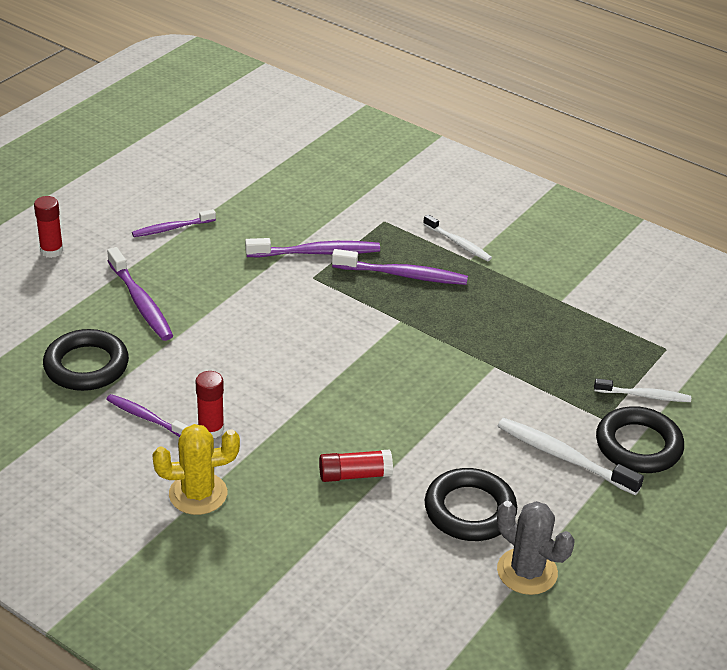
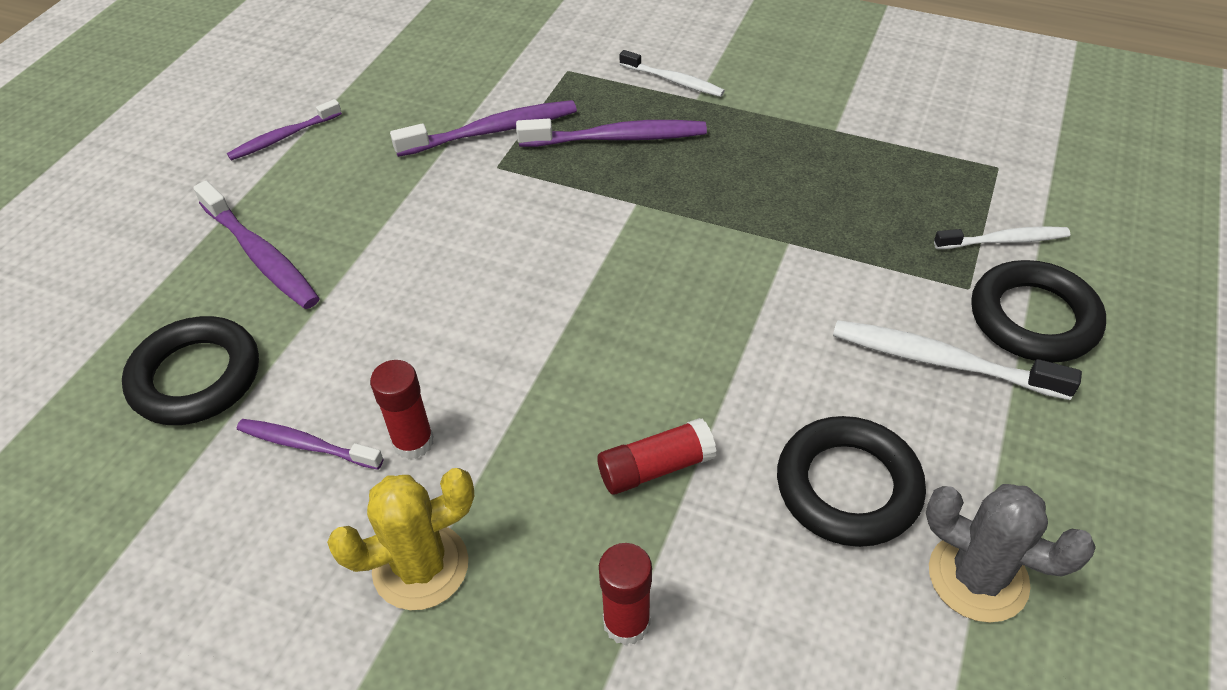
camera: 10 degrees left, 10 degrees up
red glue stick [34,196,63,258] -> red glue stick moved to [599,543,652,646]

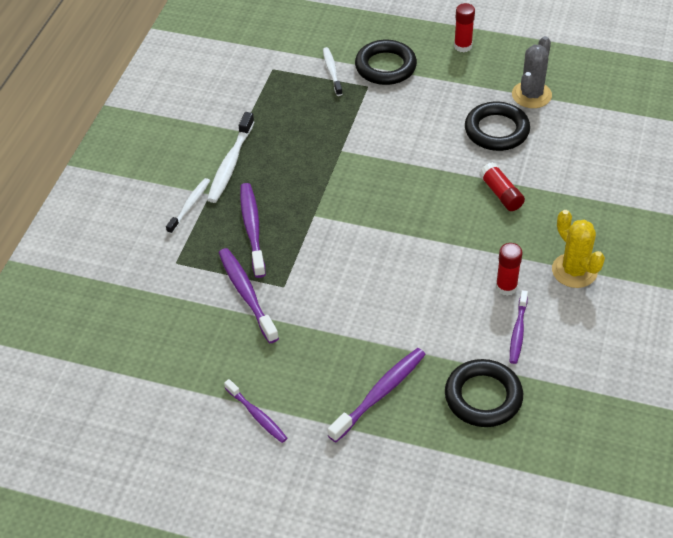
camera: 95 degrees left, 0 degrees up
red glue stick [599,543,652,646] -> red glue stick moved to [454,3,475,52]
white toothbrush [833,320,1082,400] -> white toothbrush moved to [207,112,254,203]

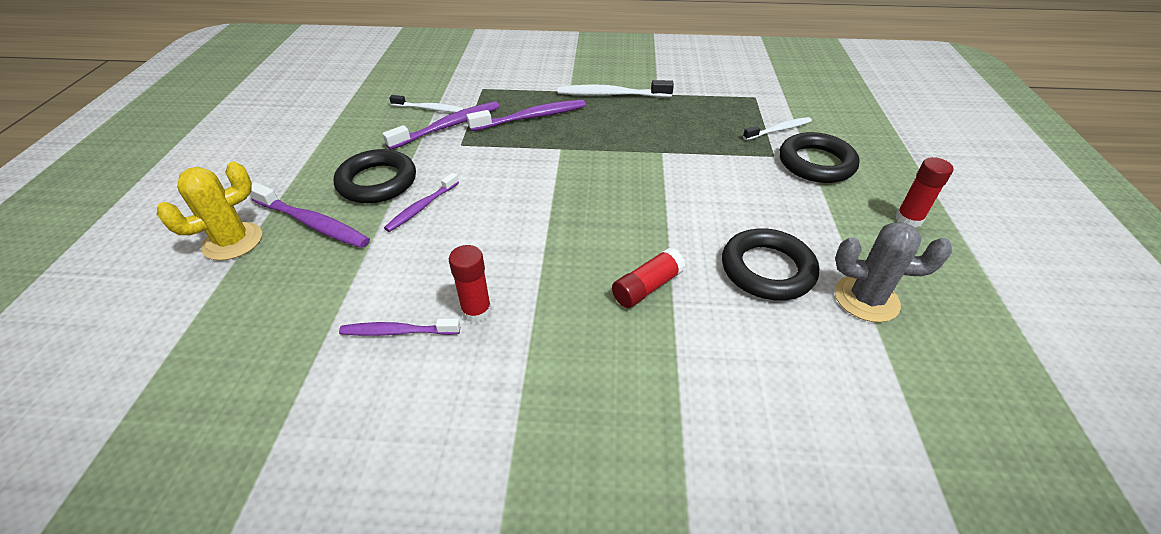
camera: 75 degrees right, 5 degrees down
white toothbrush [166,178,210,234] -> white toothbrush moved to [389,95,465,113]
purple toothbrush [224,379,287,443] -> purple toothbrush moved to [384,173,459,232]
black ring [445,359,523,427] -> black ring moved to [334,149,416,203]
yellow cactus [552,210,605,288] -> yellow cactus moved to [157,162,262,261]

